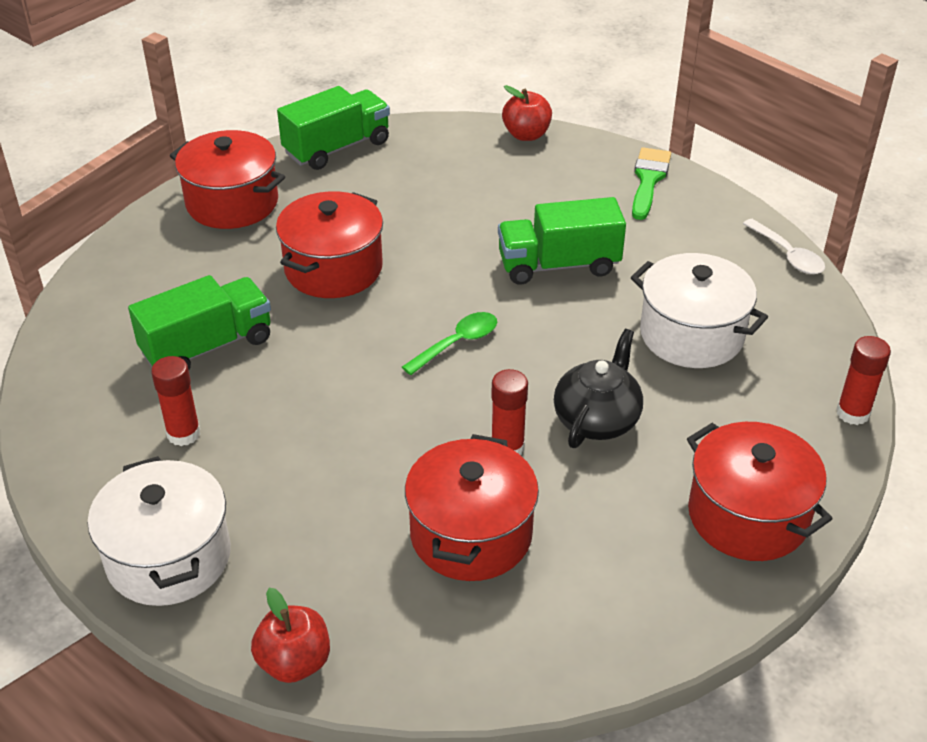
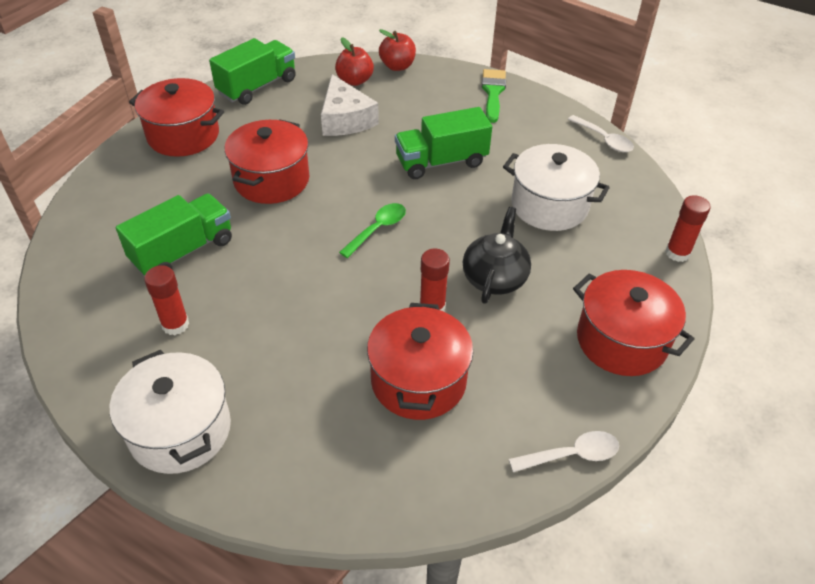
camera: 10 degrees left, 5 degrees up
red apple [251,588,330,683] -> red apple moved to [335,37,374,86]
none -> white cheese [321,74,379,136]
none -> white spoon [509,431,619,472]

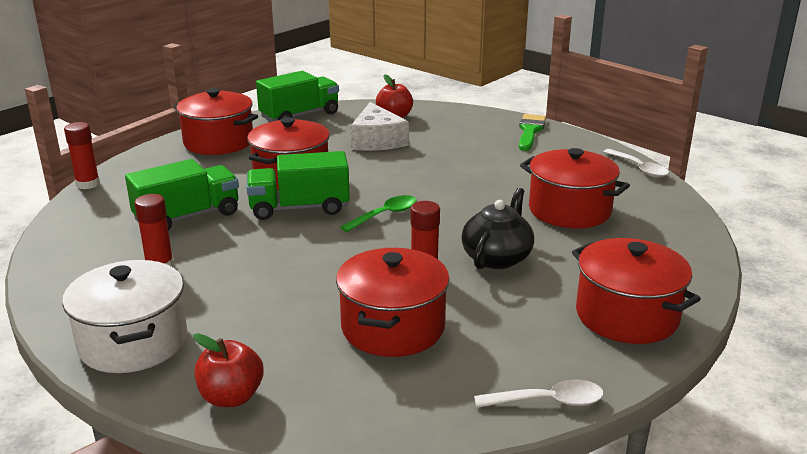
camera: 10 degrees right, 20 degrees down
red apple [379,29,416,71] -> red apple moved to [193,333,264,407]
green truck [395,107,492,179] -> green truck moved to [247,151,350,220]
white pot [503,144,610,231] -> red pot [520,148,630,228]
red glue stick [665,195,711,262] -> red glue stick moved to [64,122,100,189]

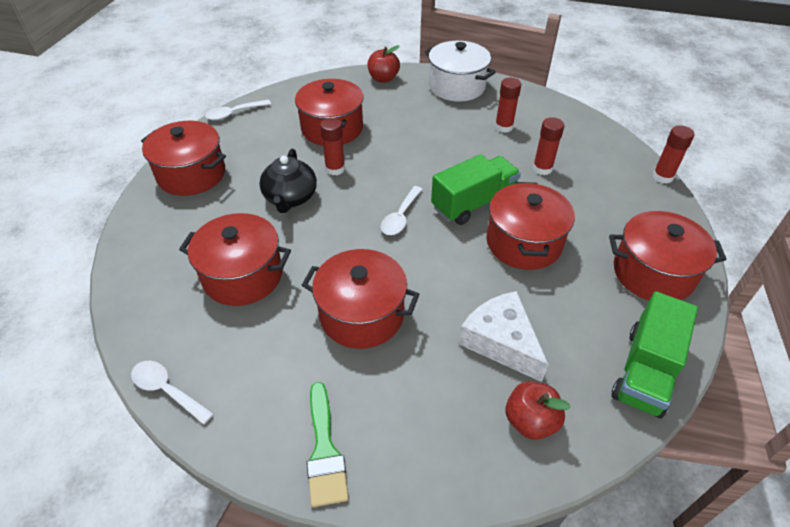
camera: 155 degrees right, 20 degrees up
green truck [125,159,239,231] -> red glue stick [533,117,564,175]
green spoon [340,195,417,232] -> white spoon [381,186,423,235]
none -> red pot [302,249,420,349]

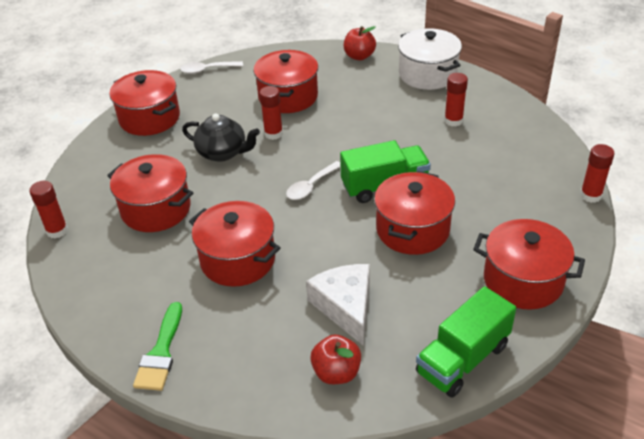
camera: 20 degrees right, 5 degrees down
white spoon [131,361,214,425] -> none
black teapot [260,149,317,213] -> black teapot turned 90 degrees counterclockwise [182,114,260,162]
red glue stick [533,117,564,175] -> red glue stick moved to [29,181,68,239]

